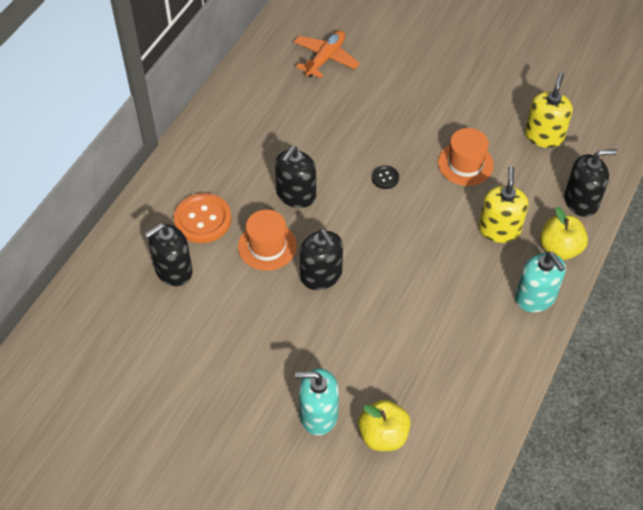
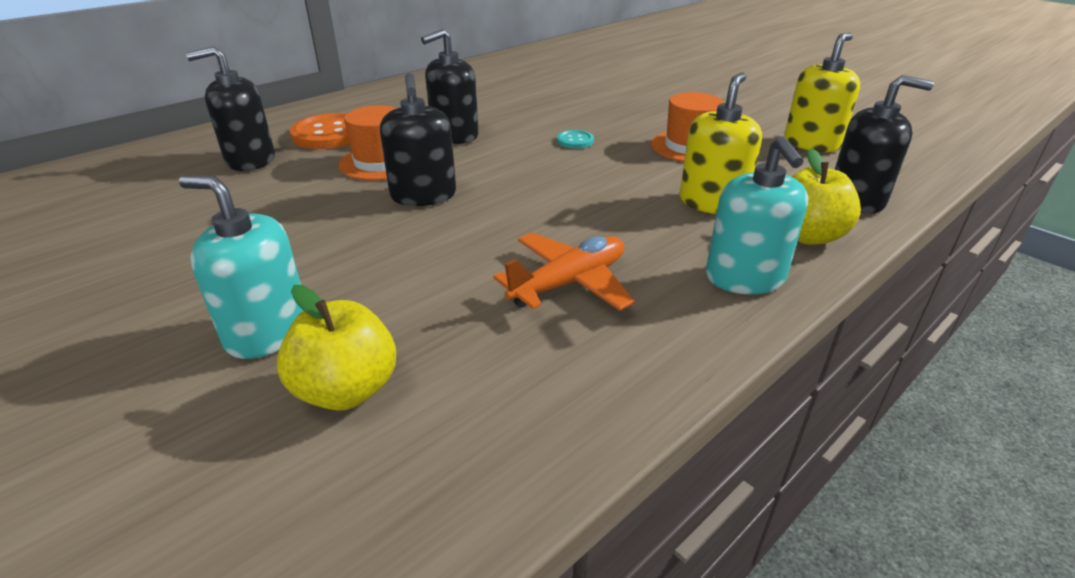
camera: 20 degrees right, 20 degrees down
orange plane [294,30,360,78] -> orange plane moved to [493,233,635,311]
black button [372,165,399,189] -> turquoise button [557,130,594,149]

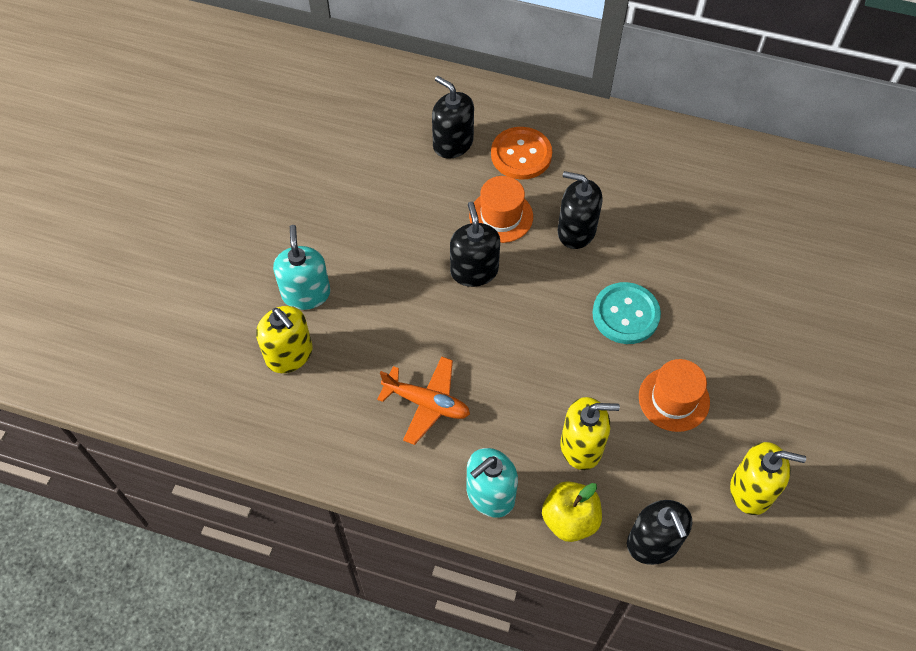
camera: 60 degrees right, 25 degrees up
yellow apple [277,285,396,411] -> yellow soap dispenser [256,306,312,373]
black soap dispenser [380,73,456,206] -> black soap dispenser turned 120 degrees clockwise [450,202,500,287]
turquoise button [557,130,594,149] -> turquoise button [592,282,661,344], size x2.02

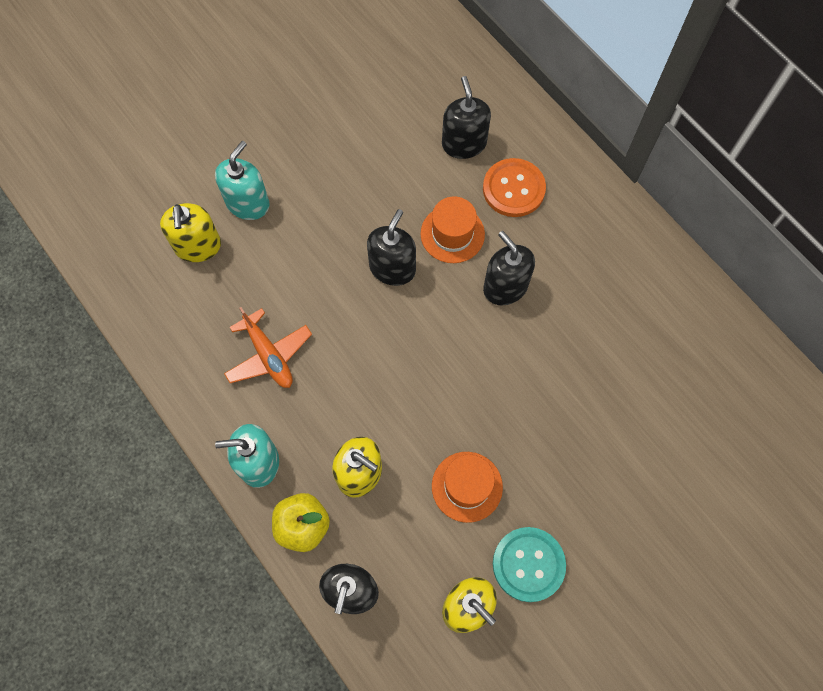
camera: 35 degrees right, 10 degrees up
turquoise button [592,282,661,344] -> turquoise button moved to [493,527,566,602]

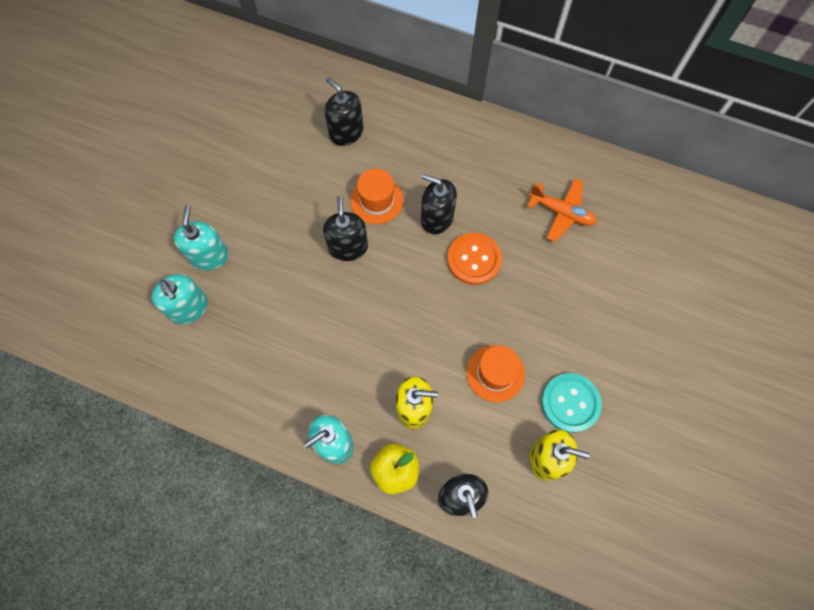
camera: 30 degrees left, 0 degrees up
yellow soap dispenser [160,203,221,262] -> turquoise soap dispenser [152,274,208,324]
orange plane [224,307,312,388] -> orange plane moved to [527,179,597,242]
orange button [483,158,546,217] -> orange button moved to [447,233,502,285]

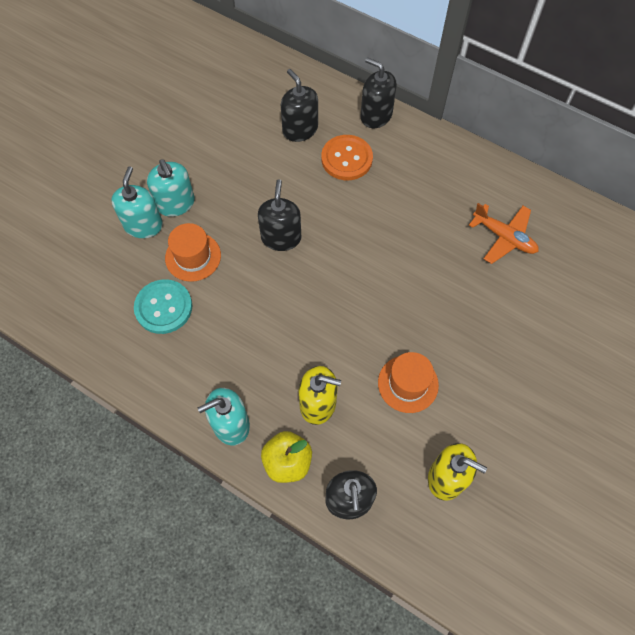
camera: 10 degrees right, 5 degrees down
turquoise soap dispenser [152,274,208,324] -> turquoise soap dispenser moved to [147,159,195,217]
orange hat [351,168,403,224] -> orange hat moved to [165,223,221,282]
black soap dispenser [421,174,457,235] -> black soap dispenser moved to [361,57,397,128]
orange button [447,233,502,285] -> orange button moved to [321,135,373,180]
turquoise button [541,373,602,433] -> turquoise button moved to [134,279,192,334]

